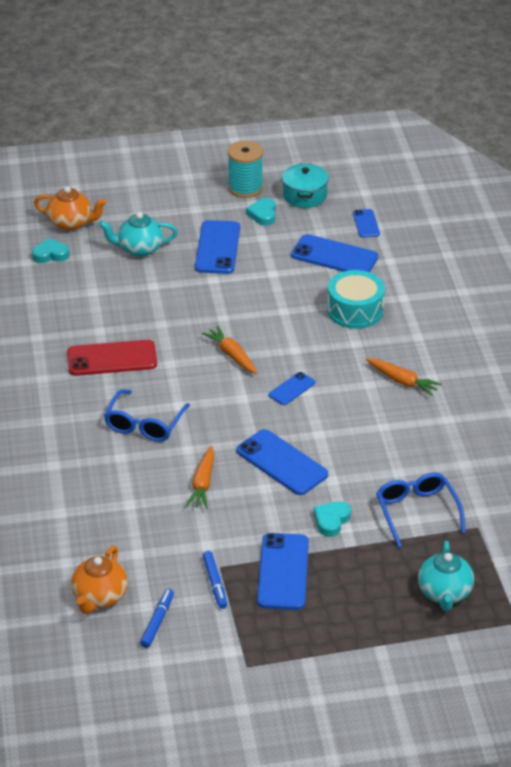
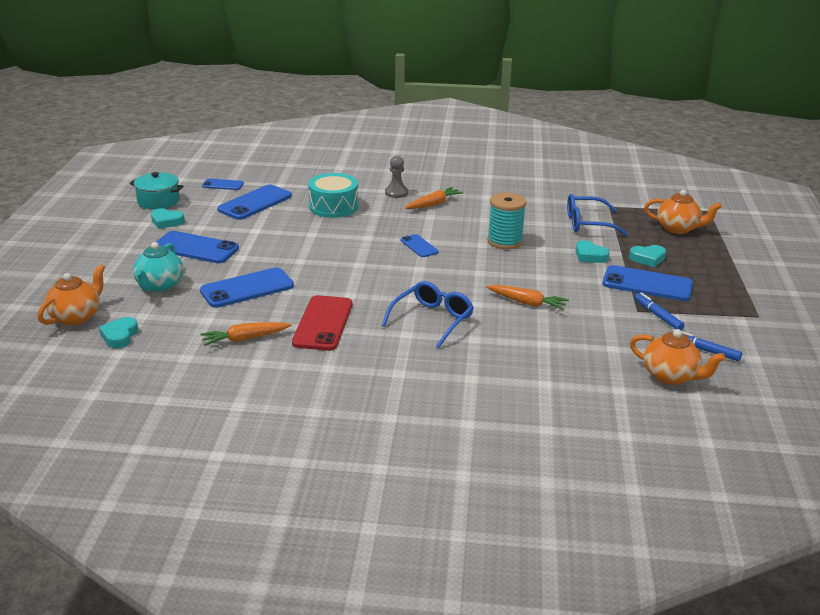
camera: 75 degrees left, 10 degrees down
blue glasses [104,389,190,442] -> blue glasses turned 90 degrees counterclockwise [382,281,474,348]
orange carrot [202,326,257,374] -> orange carrot moved to [200,322,292,346]
blue marker [203,551,227,609] -> blue marker turned 120 degrees counterclockwise [635,292,685,330]
turquoise spool [228,141,263,198] -> turquoise spool moved to [488,192,526,250]
blue phone [237,429,328,495] -> blue phone moved to [200,267,294,308]
turquoise teapot [418,541,474,611] -> orange teapot [644,190,722,234]
none -> grey pawn [385,156,408,198]
none -> turquoise heart [629,245,666,267]

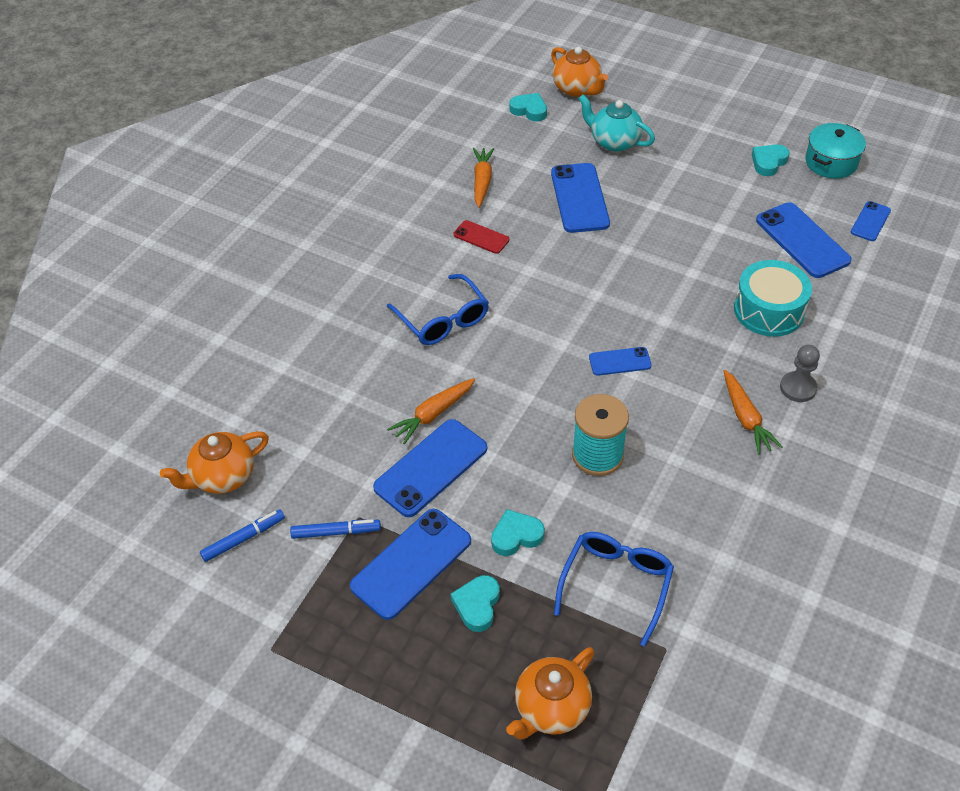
camera: 115 degrees right, 20 degrees up
blue phone [156,231,239,263] -> blue phone moved to [373,419,487,517]
red phone [292,295,353,351] -> red phone [454,220,509,254], size x0.54

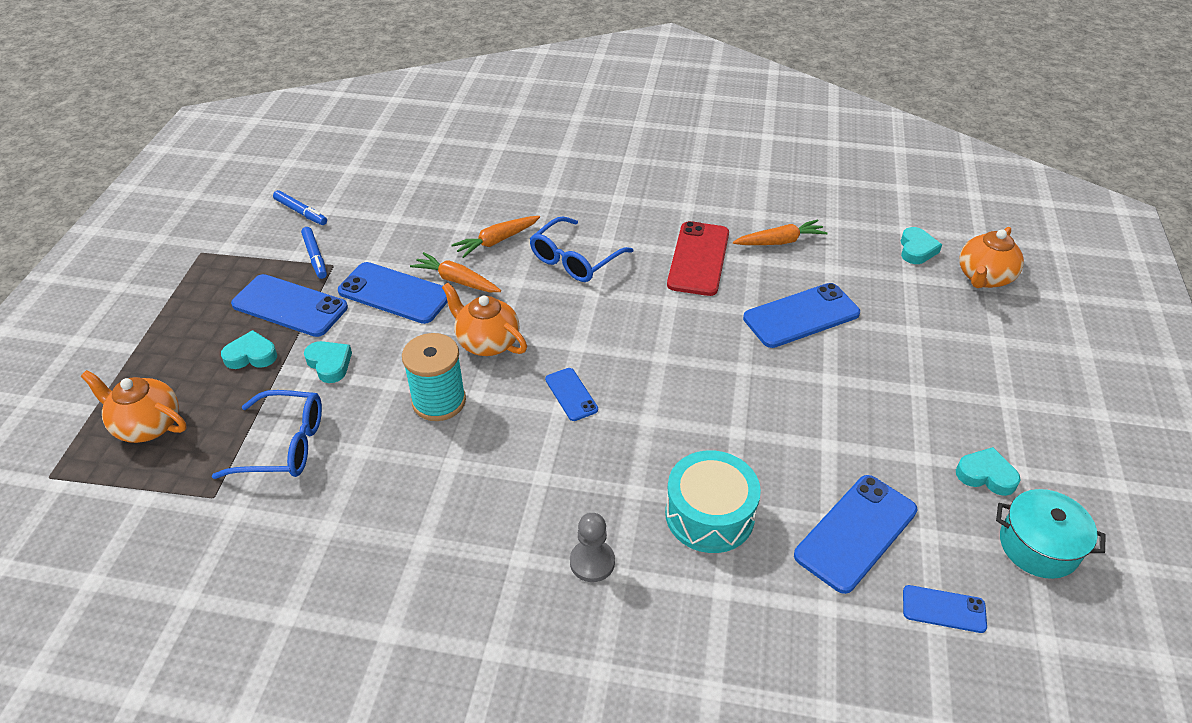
camera: 70 degrees right, 5 degrees down
orange teapot [160,431,269,494] -> orange teapot moved to [442,283,527,356]
red phone [454,220,509,254] -> red phone [667,221,729,296], size x1.84
turquoise teapot [578,95,655,152] -> none
orange carrot [724,370,782,454] -> orange carrot moved to [452,216,540,258]

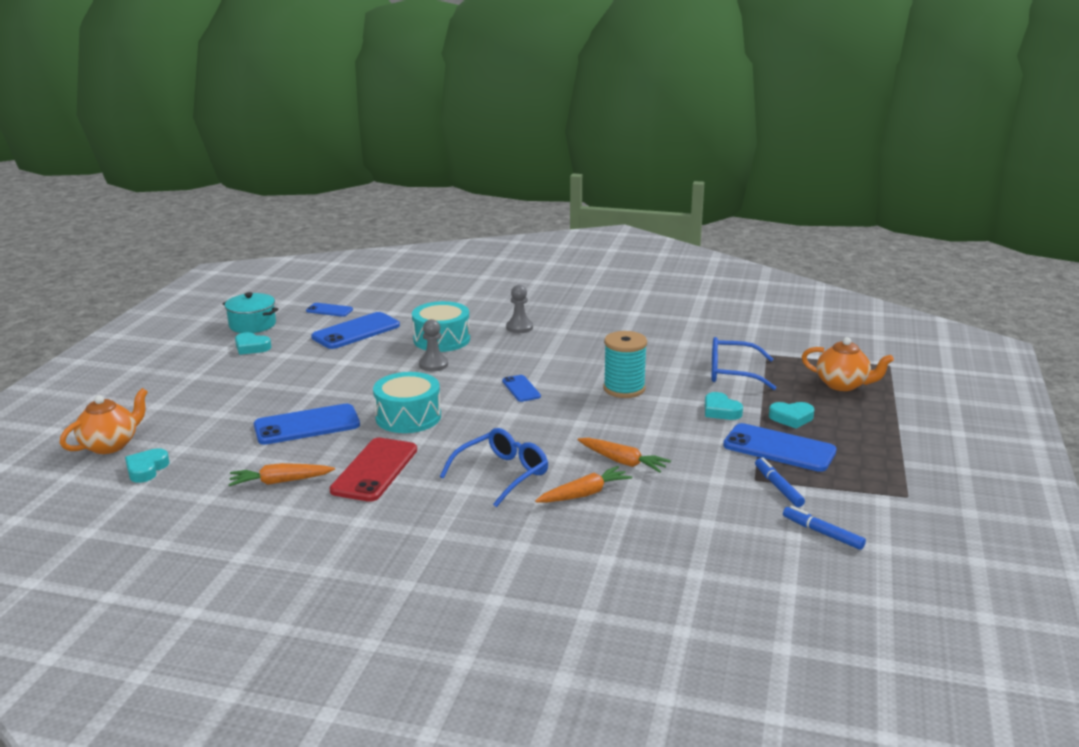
camera: 175 degrees left, 20 degrees down
blue phone [338,262,448,324] -> none
orange teapot [442,283,527,356] -> none
none -> turquoise drum [373,372,441,433]
none -> grey pawn [419,319,448,372]

